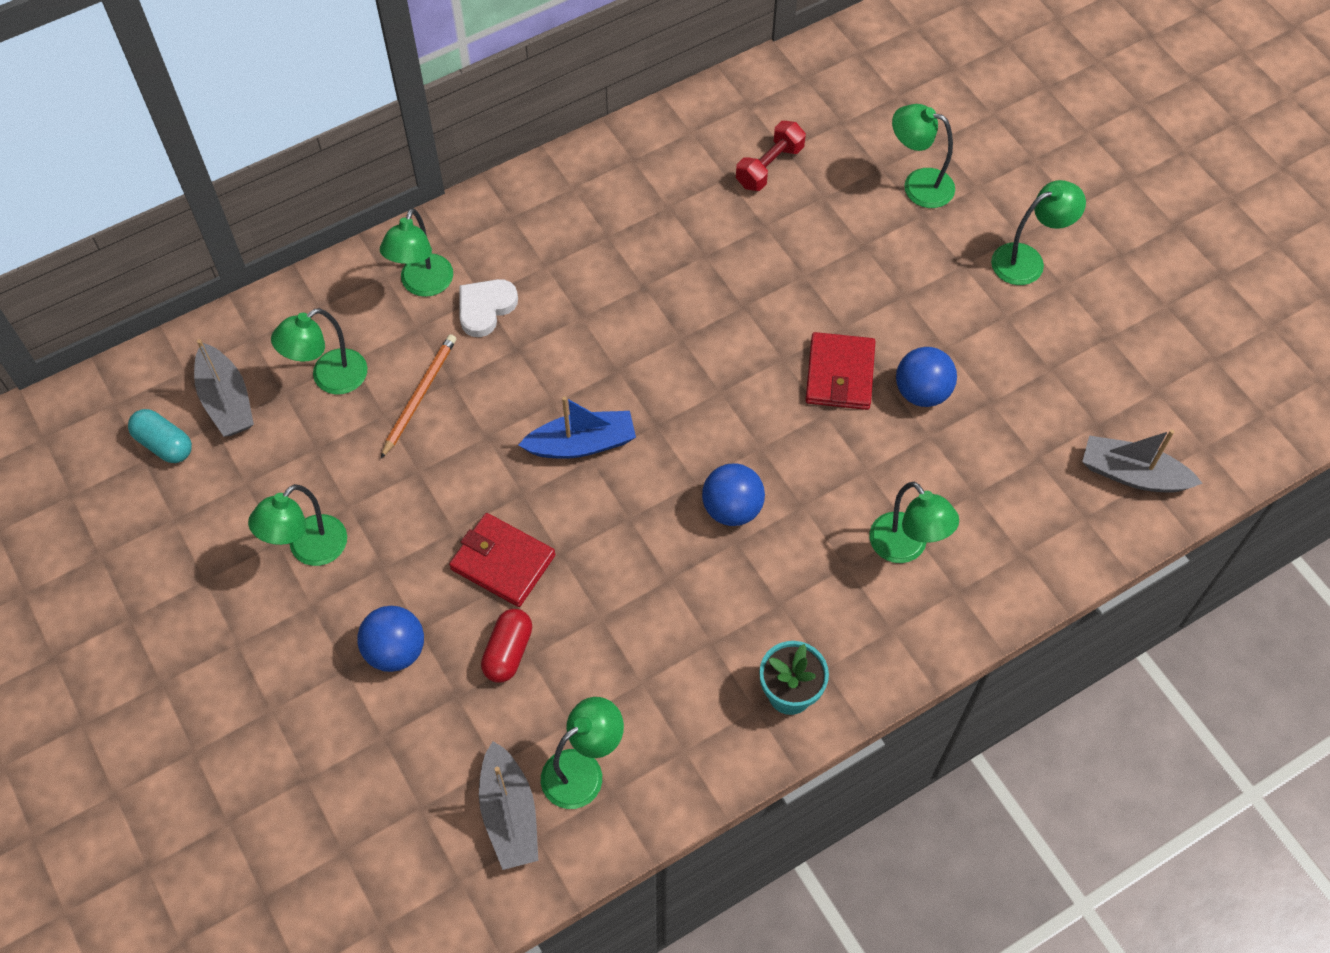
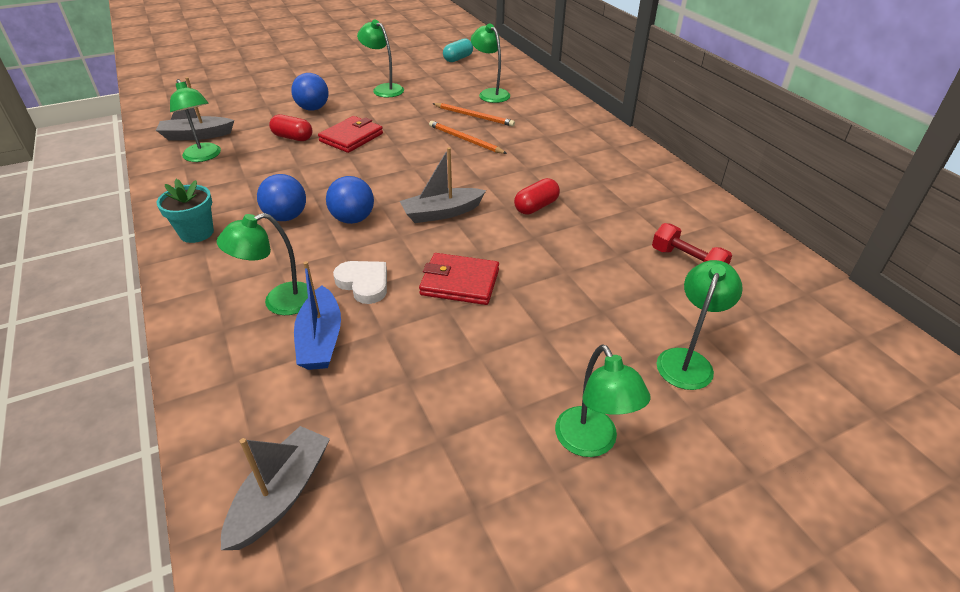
camera: 95 degrees right, 20 degrees down
grey boat [194,339,254,437] -> grey boat moved to [400,147,486,223]
green lamp [380,208,453,297] -> none
white heart [459,279,518,337] -> white heart moved to [333,261,387,304]
blue boat [519,396,636,459] -> blue boat moved to [294,261,341,370]
blue ball [896,347,957,407] -> blue ball moved to [257,174,306,221]
none -> orange pencil [429,121,507,154]
none -> red capsule [514,178,560,215]

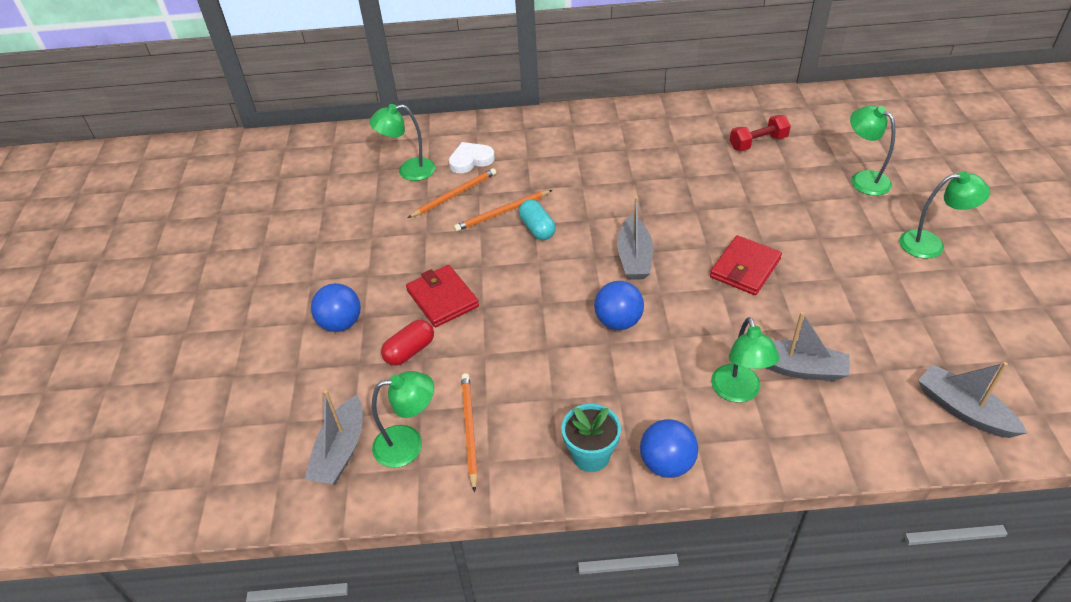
camera: 65 degrees left, 5 degrees up
blue ball [257,174,306,221] -> blue ball moved to [640,419,698,478]
blue boat [294,261,341,370] -> grey boat [766,312,850,381]
white heart [333,261,387,304] -> white heart moved to [449,142,495,173]
green lamp [357,20,404,98] -> none
turquoise capsule [443,38,473,62] -> turquoise capsule moved to [519,200,556,240]
red capsule [514,178,560,215] -> none
none -> orange pencil [461,373,478,492]

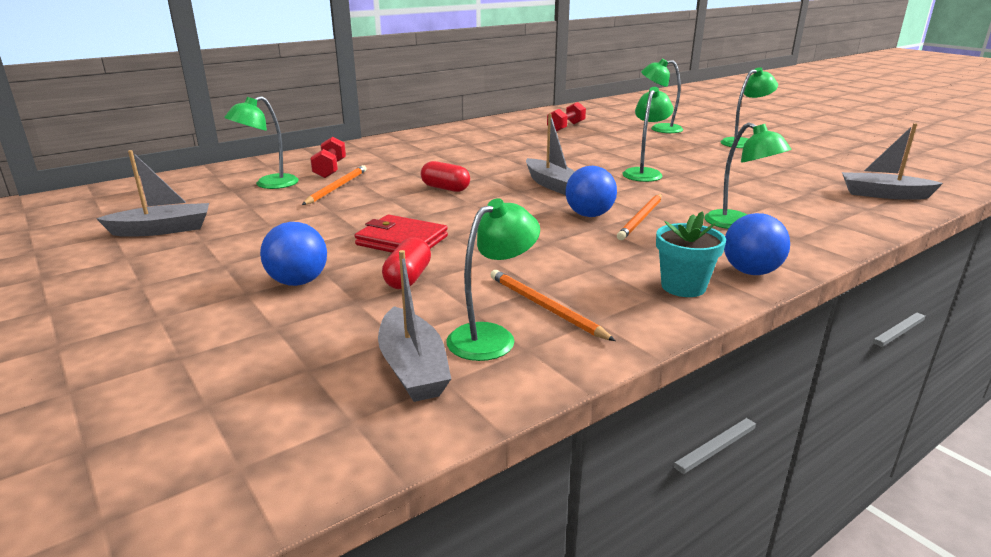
camera: 35 degrees left, 20 degrees down
white heart [449,142,495,173] -> red dumbbell [310,137,346,178]
orange pencil [454,190,552,231] -> orange pencil moved to [617,194,662,240]
turquoise capsule [519,200,556,240] -> red capsule [421,161,470,192]
red wallet [710,235,782,295] -> green lamp [622,87,674,182]
grey boat [766,312,850,381] -> grey boat moved to [96,150,209,237]

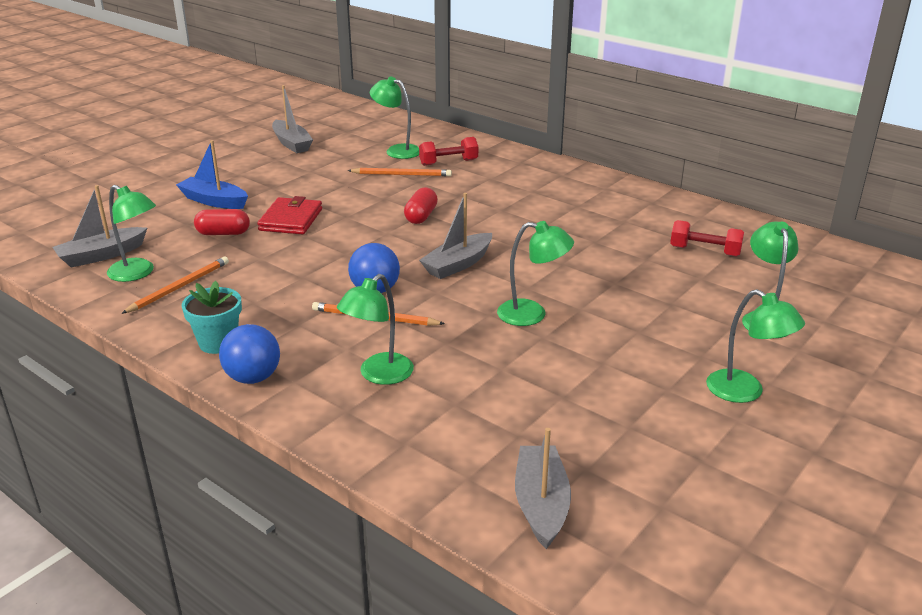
camera: 75 degrees right, 5 degrees up
blue ball [260,222,327,286] -> blue boat [176,140,248,209]

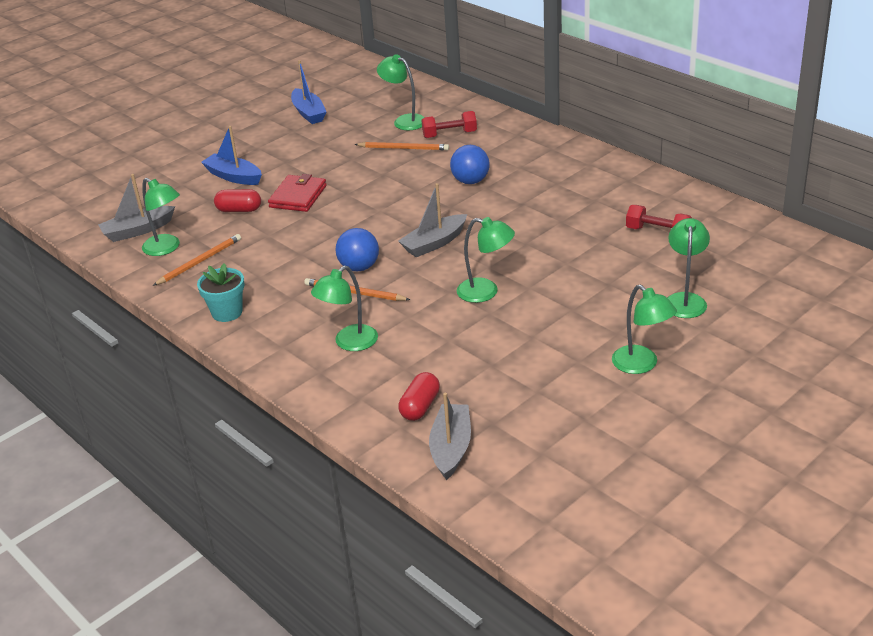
camera: 10 degrees right, 5 degrees up
blue ball [219,324,280,384] -> blue ball moved to [450,145,490,184]
grey boat [272,85,313,153] -> blue boat [291,60,326,124]
red capsule [404,187,438,224] -> red capsule moved to [398,372,440,421]

